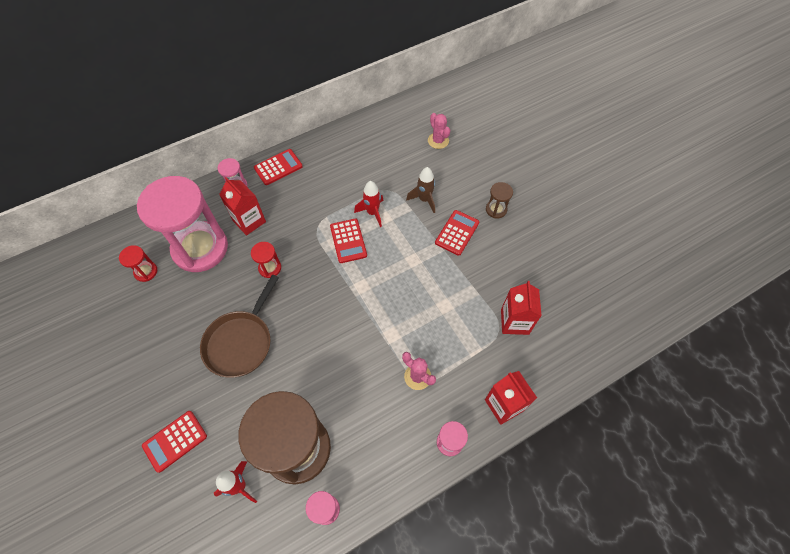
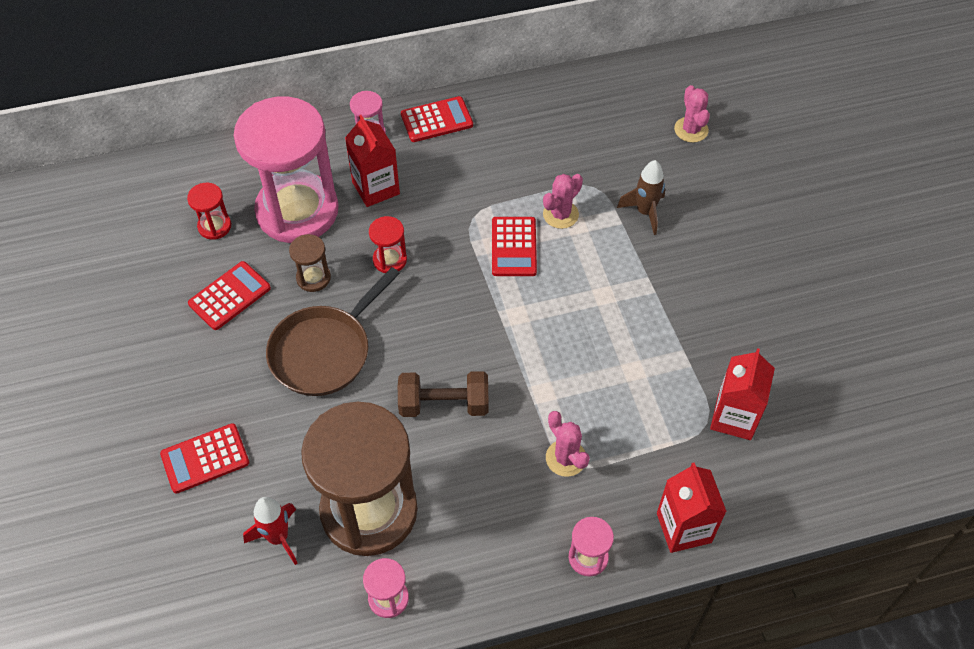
camera: 15 degrees right, 5 degrees down
red rocket [354,181,384,227] -> pink cactus [543,174,583,229]
red calculator [435,210,479,256] -> red calculator moved to [188,261,271,330]
brown hourglass [486,182,513,219] -> brown hourglass moved to [289,234,331,292]
none -> brown dumbbell [398,371,489,417]

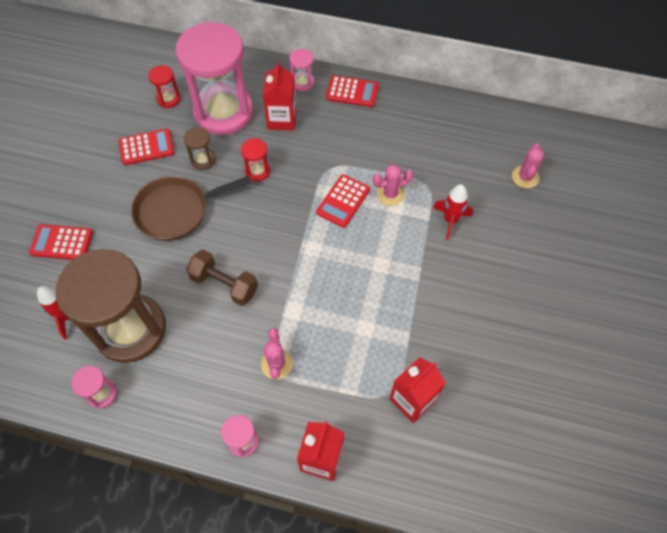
camera: 30 degrees right, 5 degrees up
brown rocket [617,160,665,235] -> red rocket [433,184,473,240]

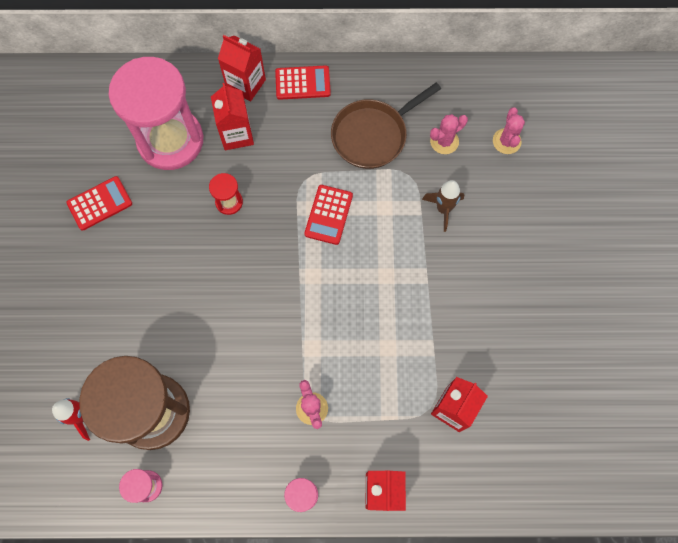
camera: 15 degrees left, 10 degrees up
red calculator [29,224,93,260] -> none
brown pan [131,176,252,241] -> brown pan moved to [331,83,441,169]
red hourglass [148,65,180,108] -> none
brown hourglass [184,127,216,170] -> none
brown dumbbell [186,249,258,306] -> none
pink hourglass [289,49,314,91] -> red carton [218,35,266,102]
pink cactus [373,165,413,206] -> pink cactus moved to [430,114,468,154]
red rocket [433,184,473,240] -> brown rocket [422,180,464,232]

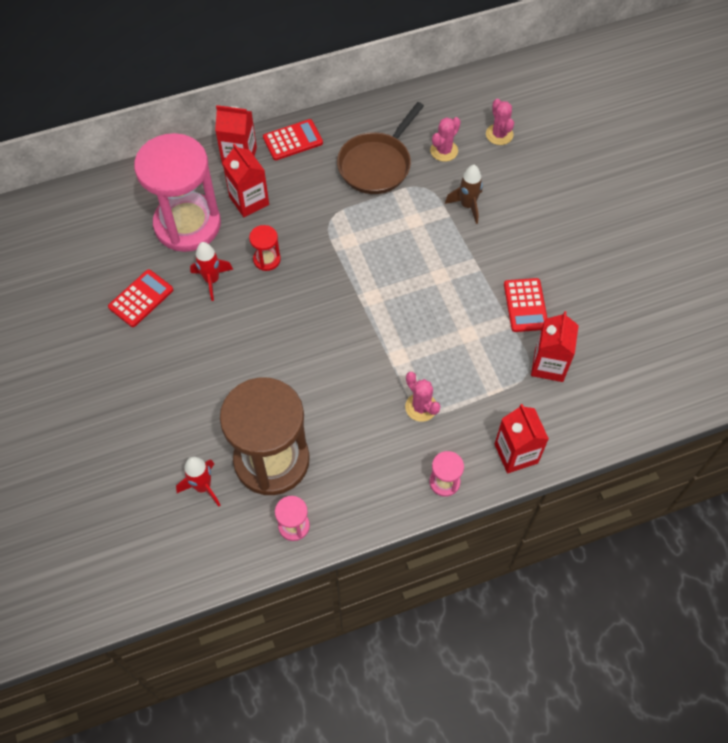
camera: 20 degrees left, 10 degrees down
red calculator [304,185,353,245] -> red calculator moved to [504,278,547,332]
none -> red rocket [190,242,233,301]

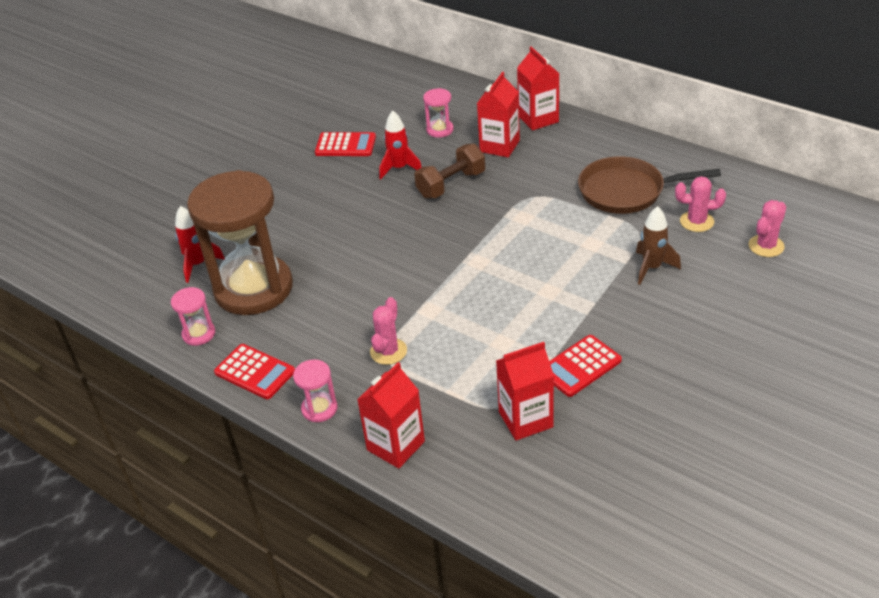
camera: 60 degrees right, 20 degrees down
pink hourglass [134,133,221,252] -> pink hourglass [423,88,454,138], size x0.40
red hourglass [249,225,281,271] -> brown dumbbell [414,144,485,199]
red calculator [263,119,323,160] -> red calculator moved to [214,344,295,399]

